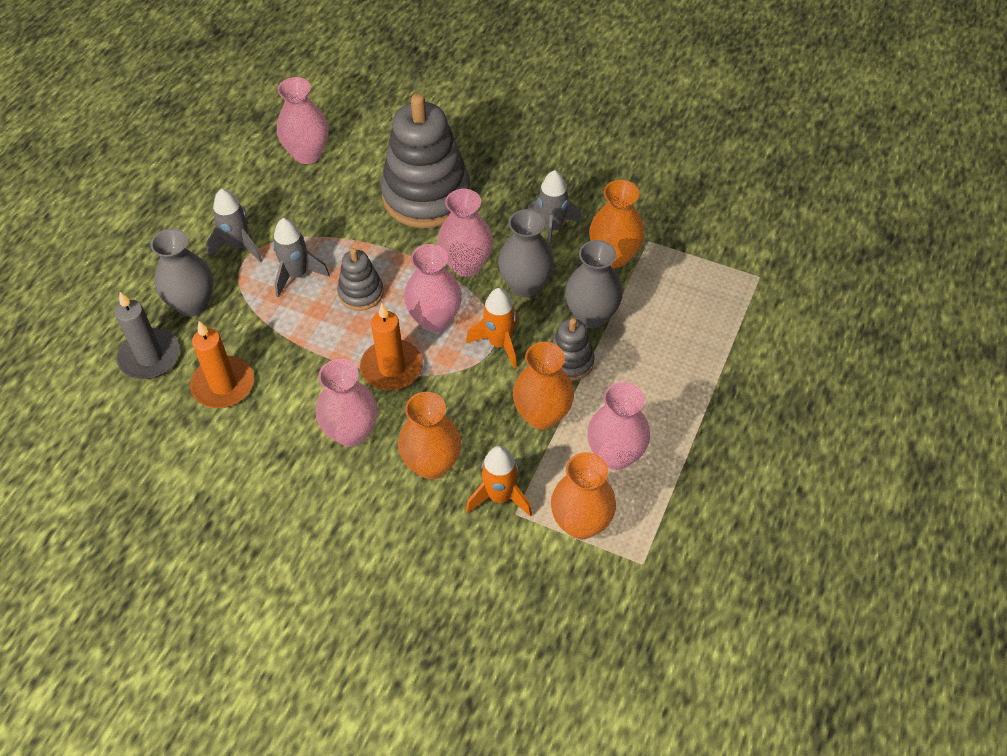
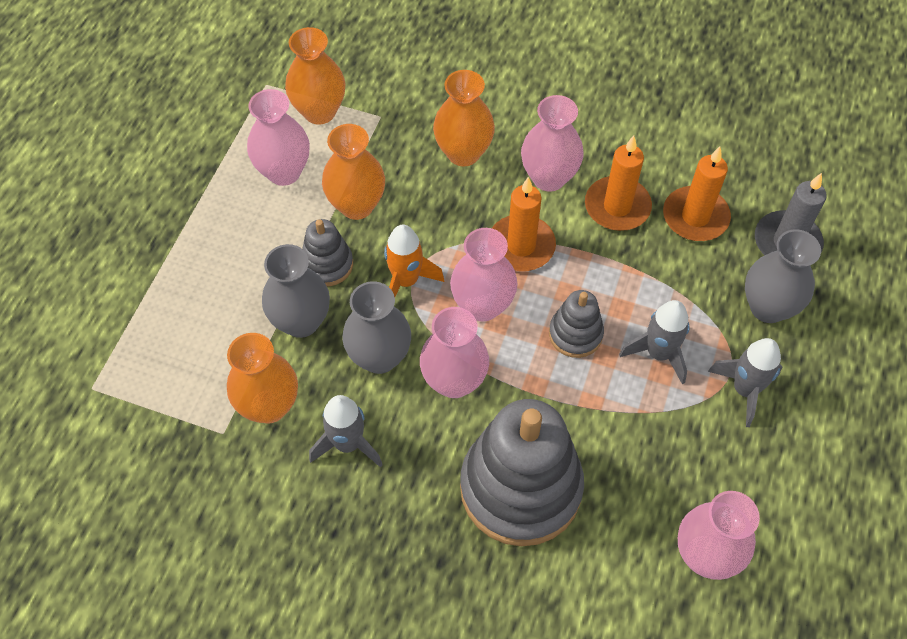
camera: 175 degrees right, 5 degrees up
orange rocket [466,446,532,517] -> none
none -> orange candle [585,136,652,231]

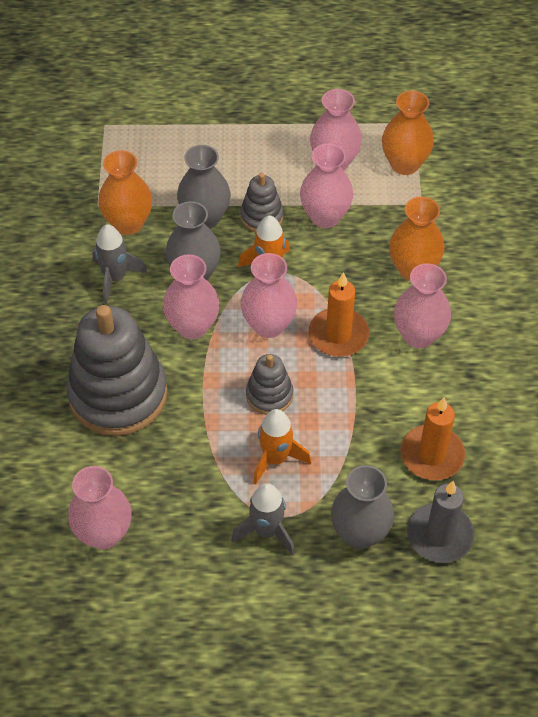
camera: 70 degrees right, 5 degrees down
orange vase [322,124,385,220] -> pink vase [300,143,353,228]
orange candle [585,136,652,231] -> none
grey rocket [619,300,690,385] -> orange rocket [253,409,311,485]

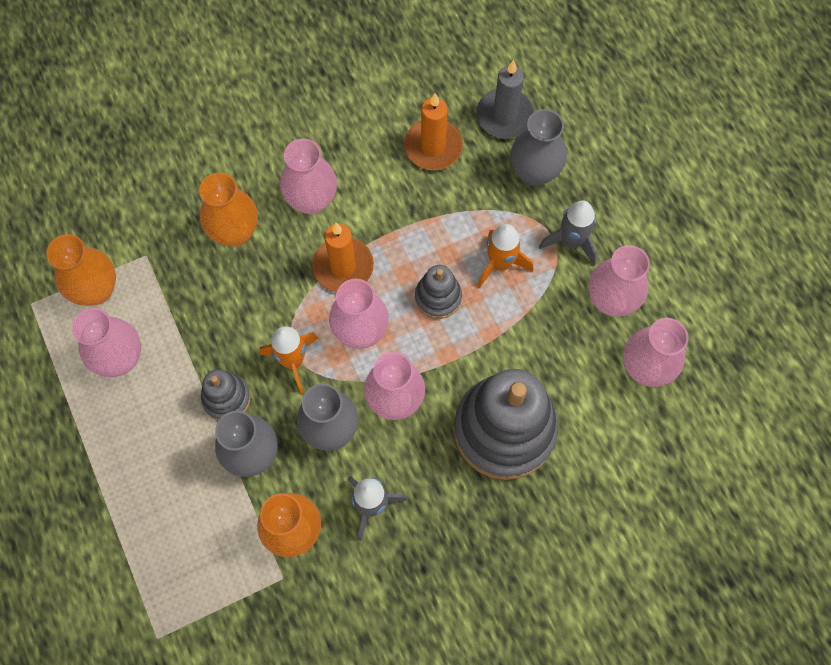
camera: 115 degrees left, 15 degrees up
pink vase [300,143,353,228] -> pink vase moved to [589,245,650,317]

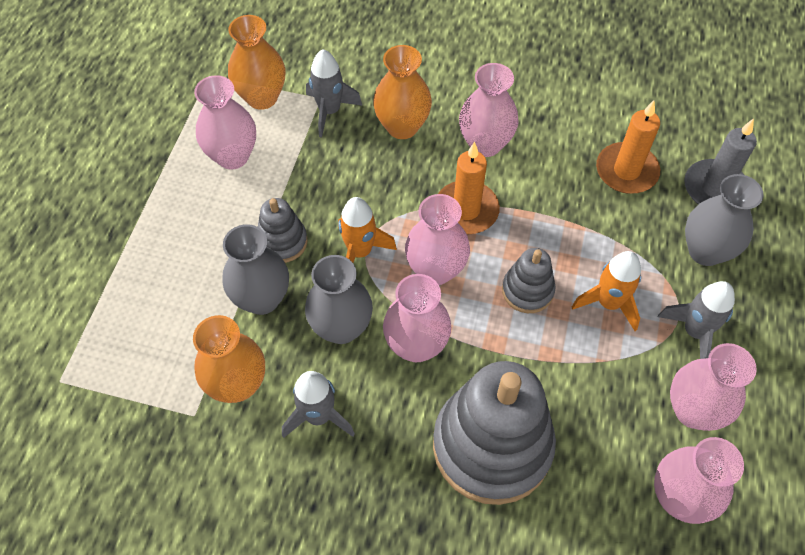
camera: 40 degrees right, 10 degrees down
none -> grey rocket [306,49,362,137]

